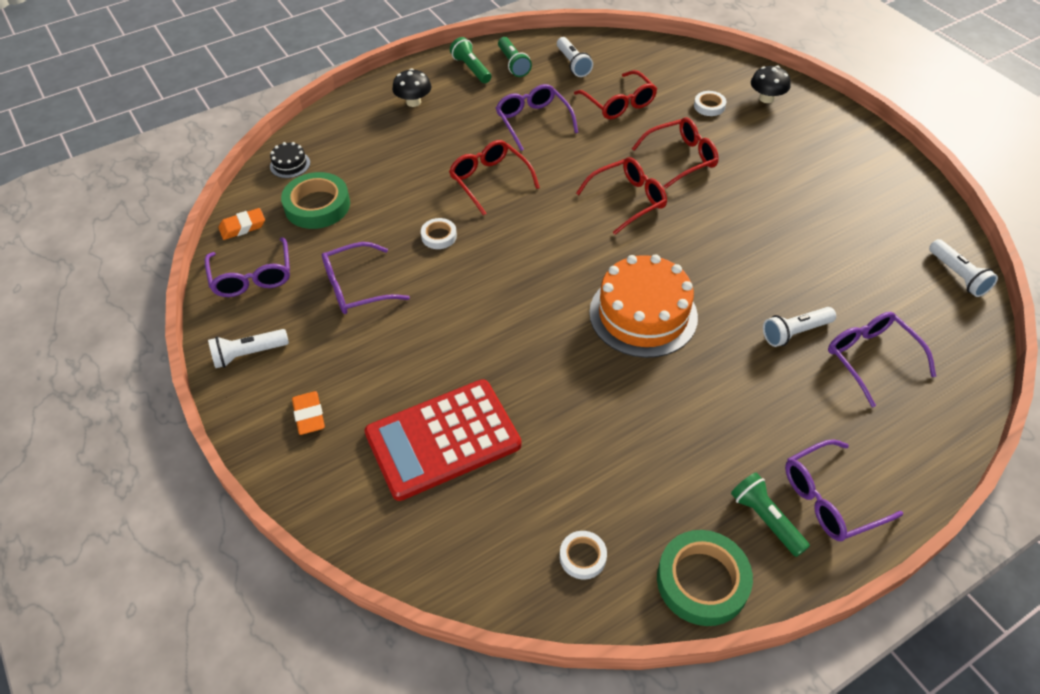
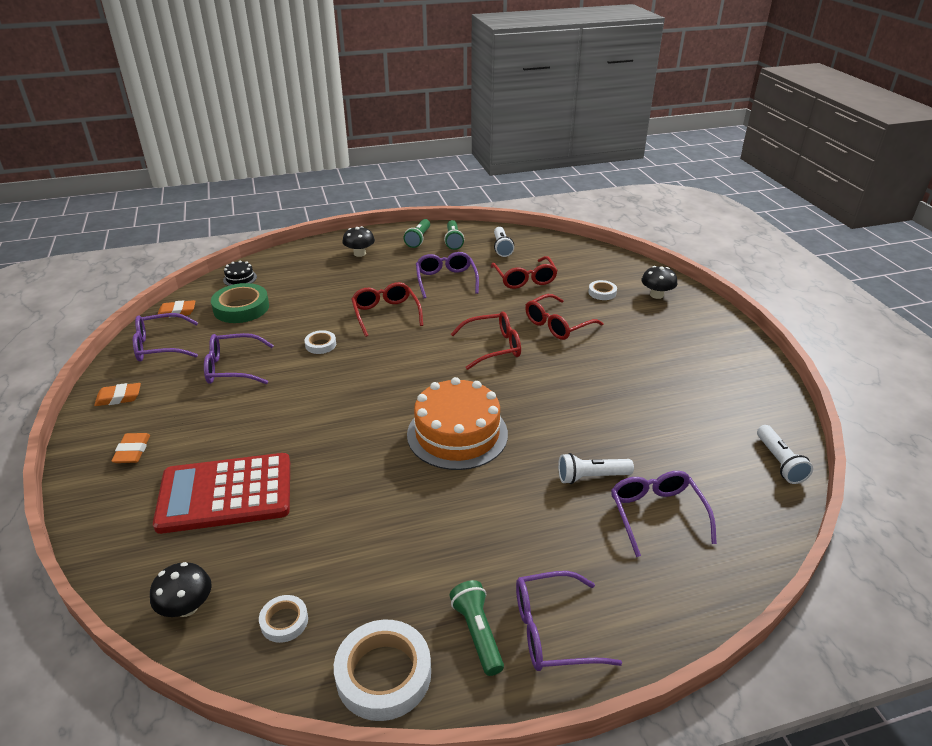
camera: 15 degrees right, 15 degrees down
purple glasses [205,237,290,297] -> purple glasses turned 75 degrees clockwise [133,313,198,362]
white flashlight [208,329,289,368] -> orange eraser [94,383,141,406]
green flashlight [450,37,491,83] -> green flashlight turned 150 degrees counterclockwise [404,219,430,248]
red glasses [632,117,719,189] -> red glasses turned 150 degrees clockwise [525,294,603,340]
green tape [657,530,753,626] -> white tape [334,620,431,721]
none -> black mushroom [150,562,212,617]

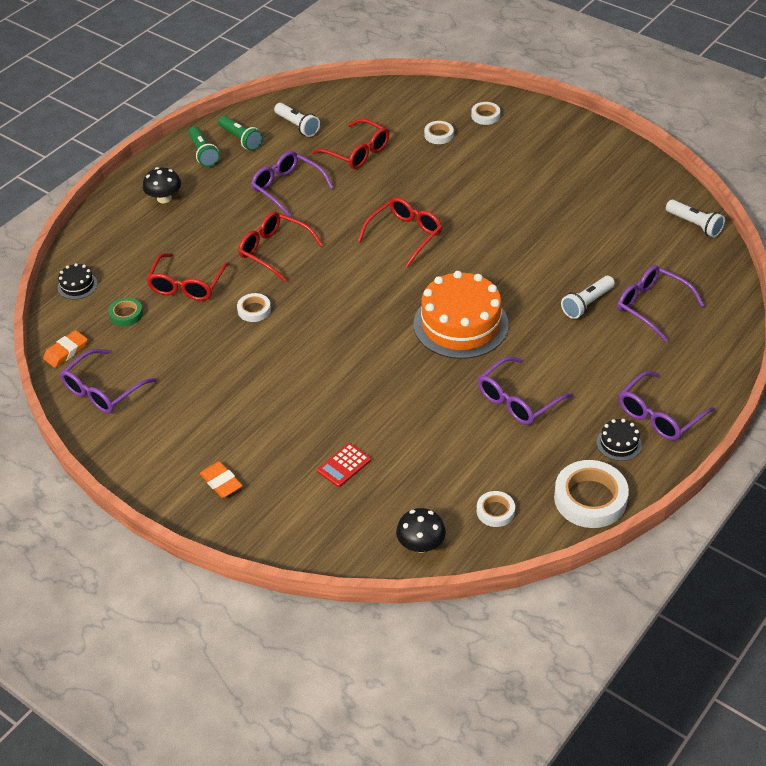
camera: 35 degrees left, 10 degrees up
orange eraser [94,383,141,406] -> none
red calculator [153,453,290,534] -> red calculator [317,443,371,487], size x0.40
purple glasses [204,333,274,384] -> purple glasses moved to [478,357,573,425]
green tape [211,283,269,323] -> green tape [108,297,143,326], size x0.53
green flashlight [450,580,504,676] -> black cake [597,419,642,461]
red glasses [525,294,603,340] -> red glasses moved to [146,253,230,301]
black mushroom [641,266,677,299] -> white tape [471,102,500,125]

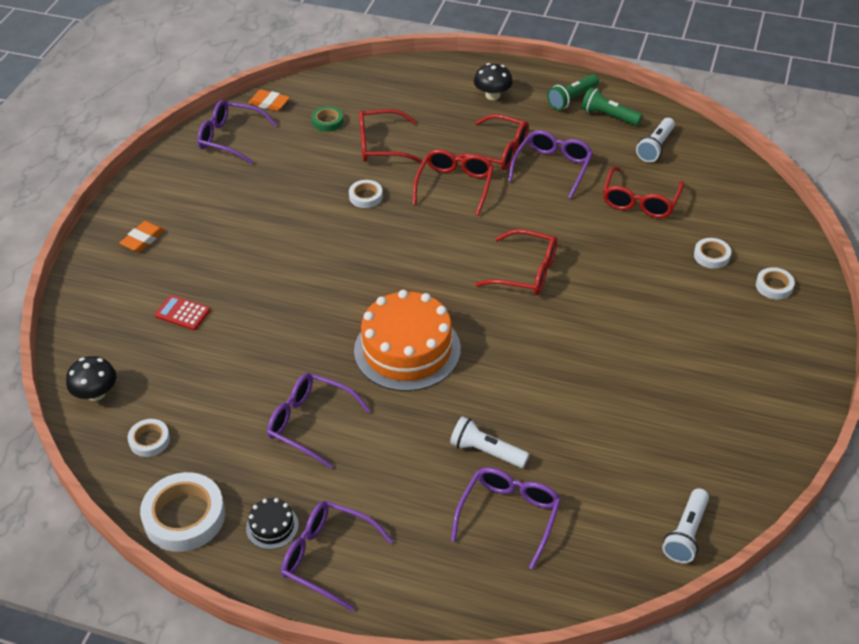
camera: 70 degrees right, 0 degrees up
black cake [58,263,98,300] -> none
green flashlight [218,116,263,151] -> green flashlight turned 90 degrees clockwise [581,87,643,126]
none -> red glasses [455,114,529,171]

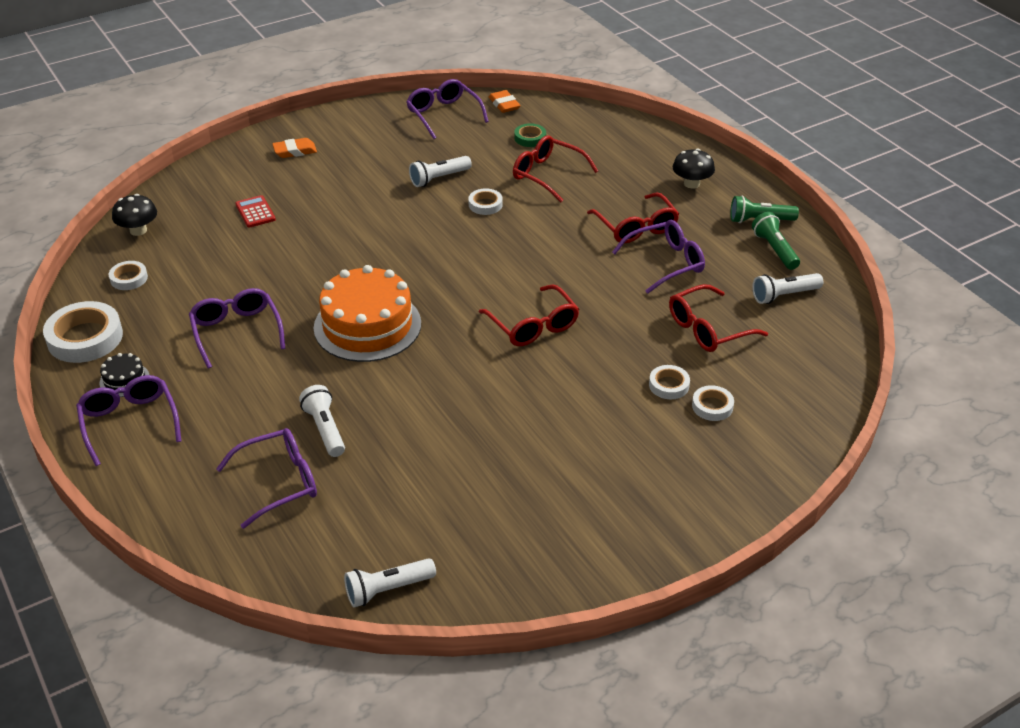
camera: 40 degrees right, 5 degrees down
red glasses [413,149,494,216] -> none
white tape [756,267,795,300] -> white tape moved to [649,365,690,399]
none -> white flashlight [409,156,472,187]

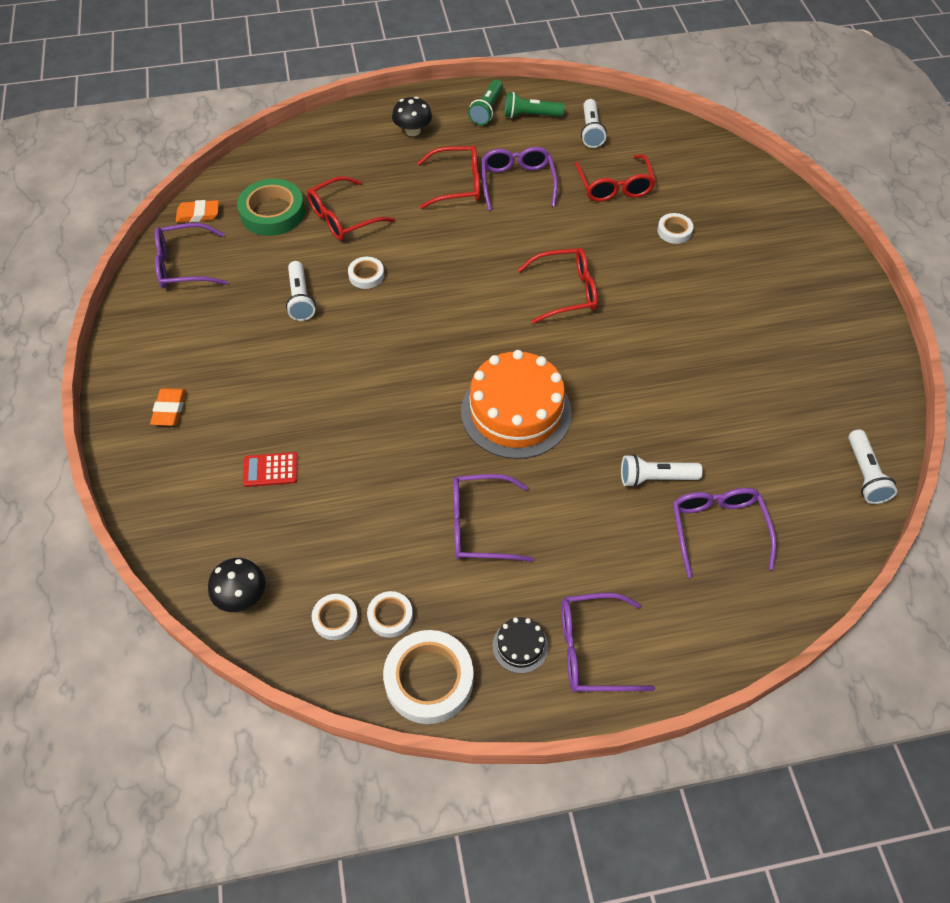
camera: 70 degrees left, 15 degrees up
green tape [514,123,546,147] -> green tape [237,179,305,236], size x1.90
white tape [692,385,734,421] -> white tape moved to [367,591,413,638]

